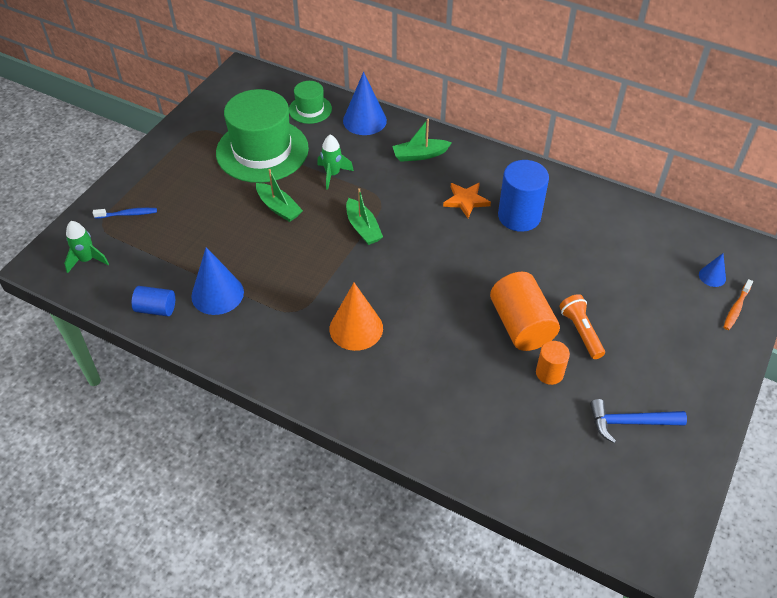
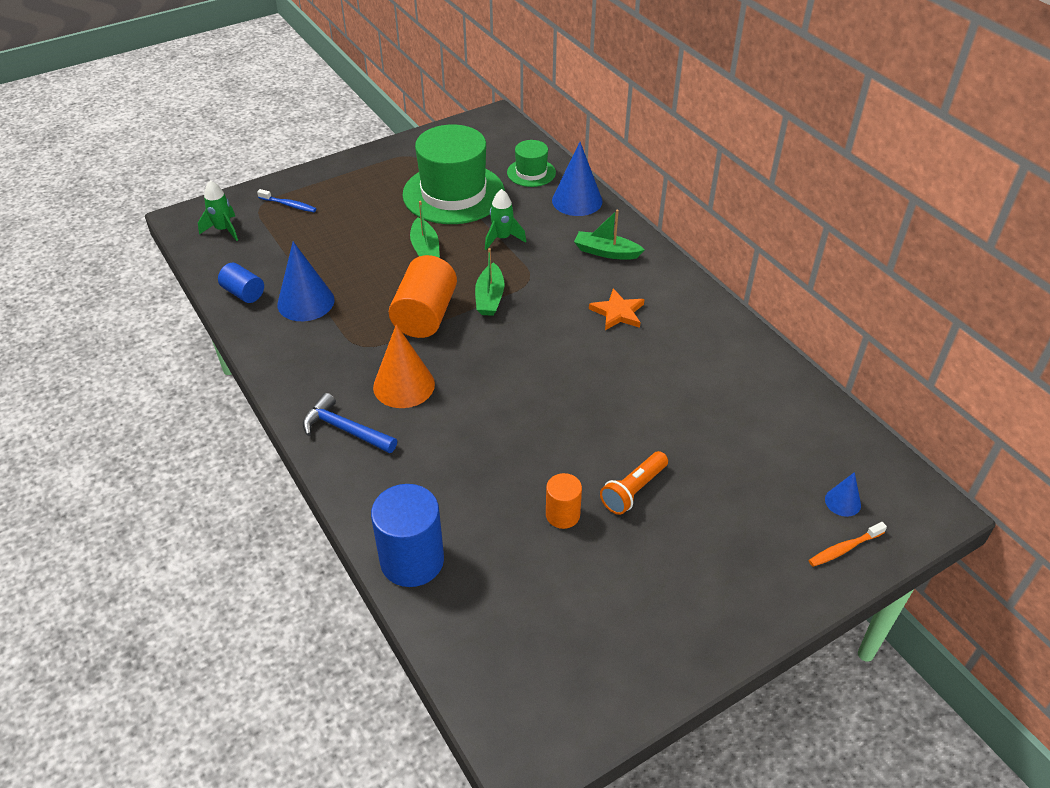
camera: 30 degrees right, 5 degrees down
orange cylinder [490,272,560,351] -> orange cylinder moved to [389,255,457,338]
blue cylinder [498,160,549,232] -> blue cylinder moved to [371,484,444,587]
orange flashlight [559,294,605,359] -> orange flashlight turned 150 degrees counterclockwise [600,451,668,515]
blue hammer [590,399,687,443] -> blue hammer moved to [303,393,397,453]

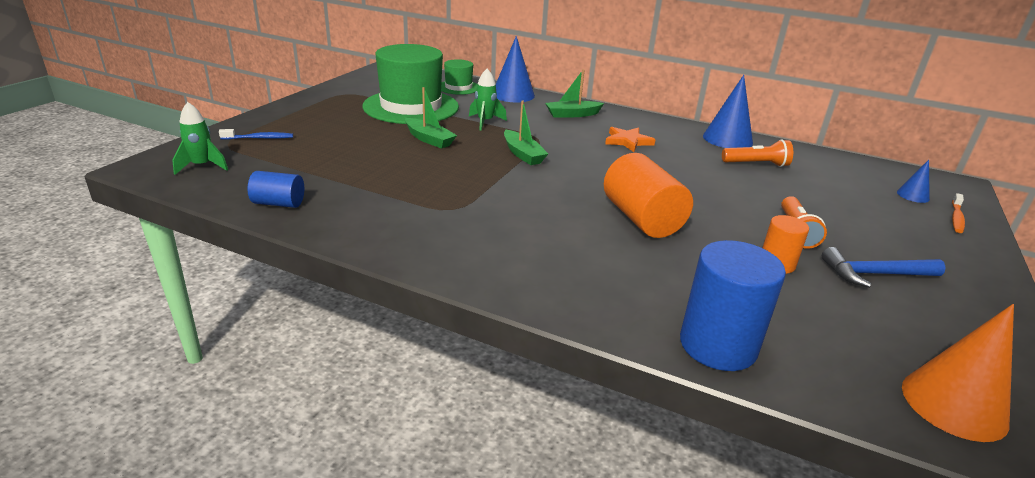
camera: 35 degrees left, 15 degrees down
blue cone [277,242,334,321] -> blue cone moved to [703,75,753,148]
blue hammer [303,393,397,453] -> blue hammer moved to [822,247,946,288]
orange cone [373,324,435,408] -> orange cone moved to [902,304,1014,442]
orange cylinder [389,255,457,338] -> orange cylinder moved to [604,153,693,238]
none -> orange flashlight [722,139,793,167]

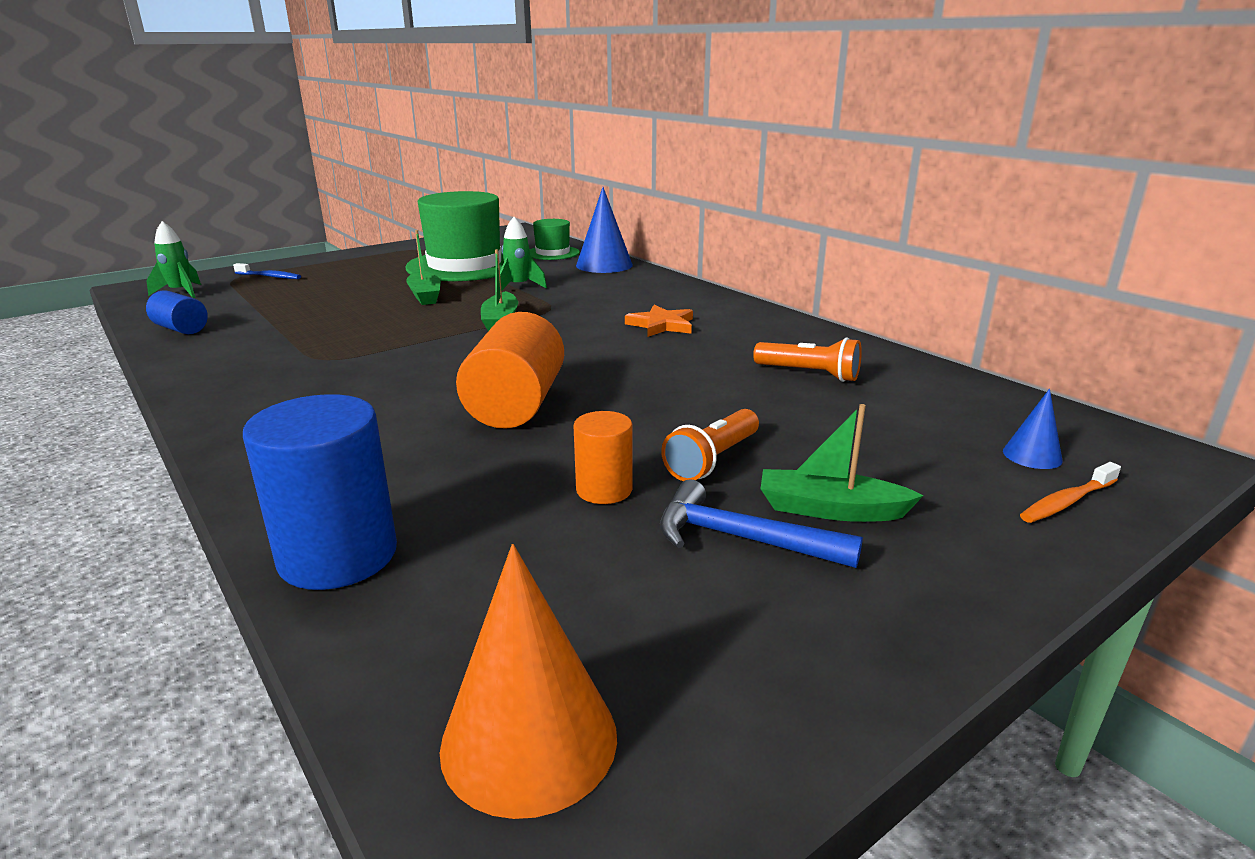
camera: 30 degrees right, 5 degrees down
green boat [545,69,604,118] -> green boat moved to [760,404,924,522]
blue cone [703,75,753,148] -> none

